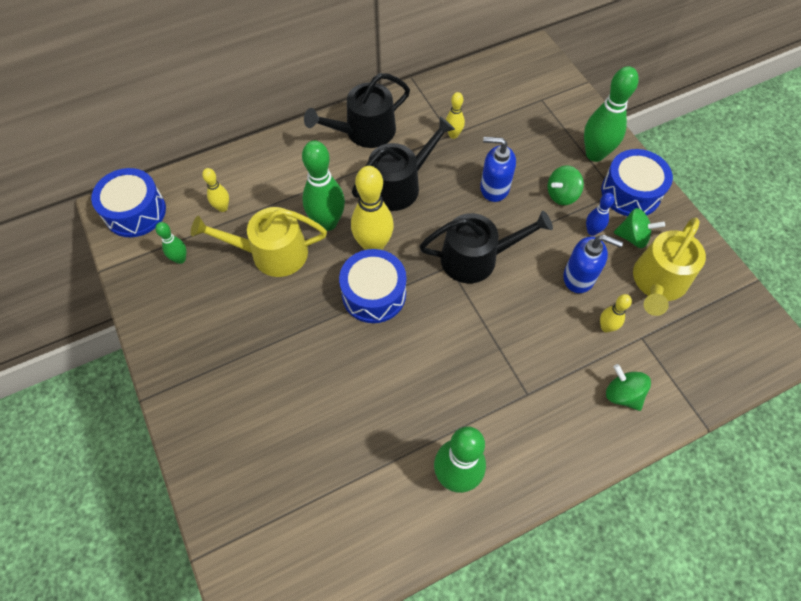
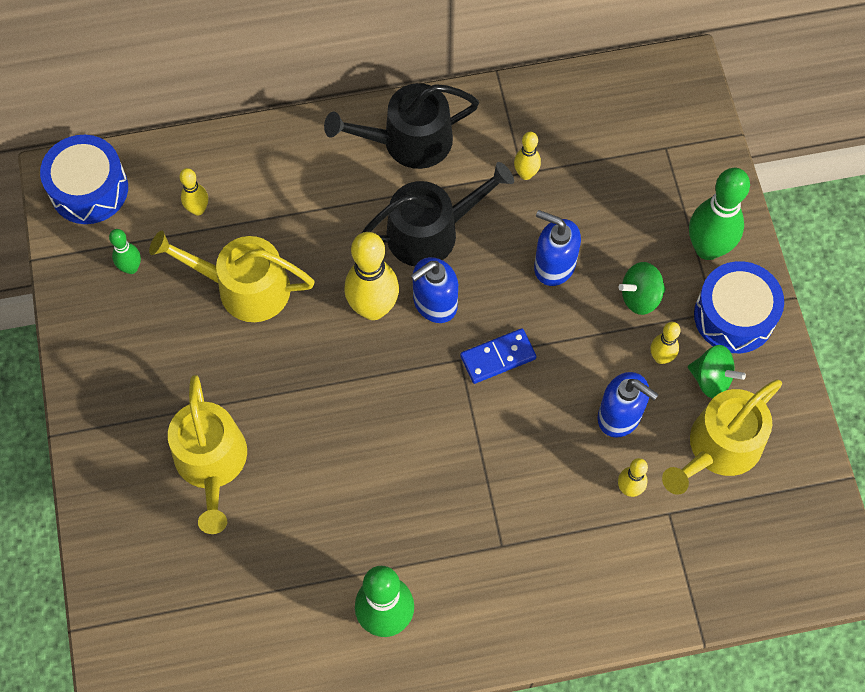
camera: 15 degrees right, 5 degrees up
green bowling pin [302,140,345,231] -> none
blue drum [339,249,406,323] -> none
black watering can [420,211,553,283] -> blue domino [460,328,536,384]
blue bowling pin [586,193,614,236] -> yellow bowling pin [651,322,681,364]
green spinning top [606,364,651,411] -> none
none -> yellow watering can [168,375,247,534]
none -> blue soap dispenser [411,257,458,323]

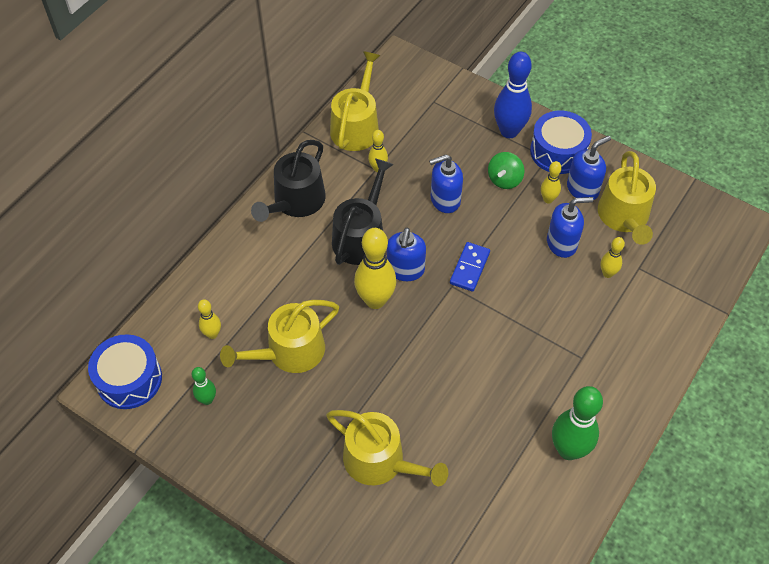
camera: 45 degrees left, 10 degrees down
green spinning top [688,345,746,398] -> blue soap dispenser [567,136,611,200]
green bowling pin [689,168,750,260] -> blue bowling pin [494,52,532,138]
none -> yellow watering can [330,51,381,151]

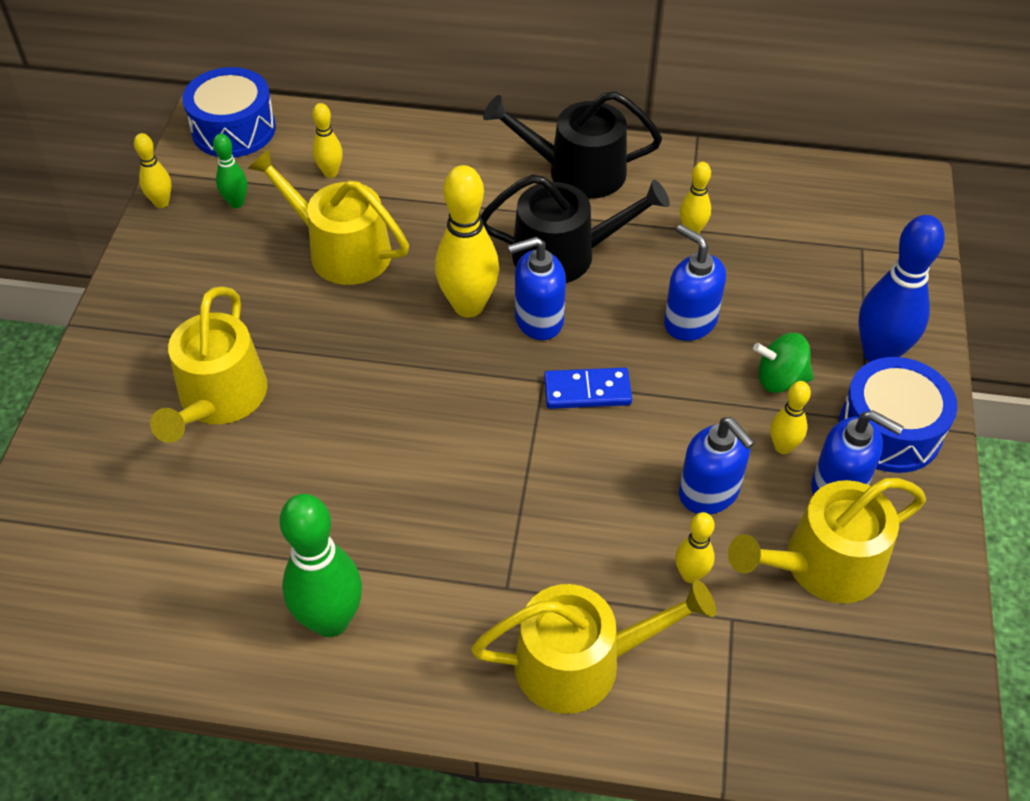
camera: 65 degrees right, 5 degrees down
yellow watering can [330,51,381,151] -> yellow watering can moved to [471,580,716,714]
none -> yellow bowling pin [134,133,172,208]

